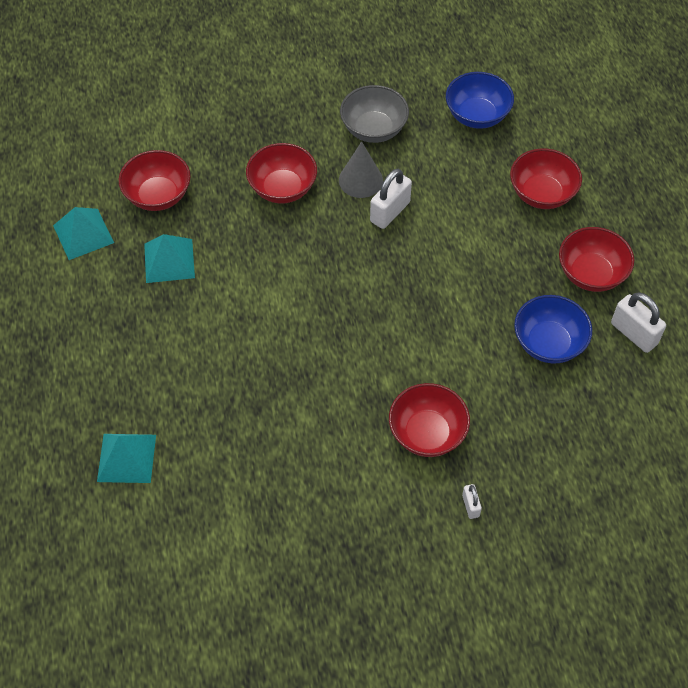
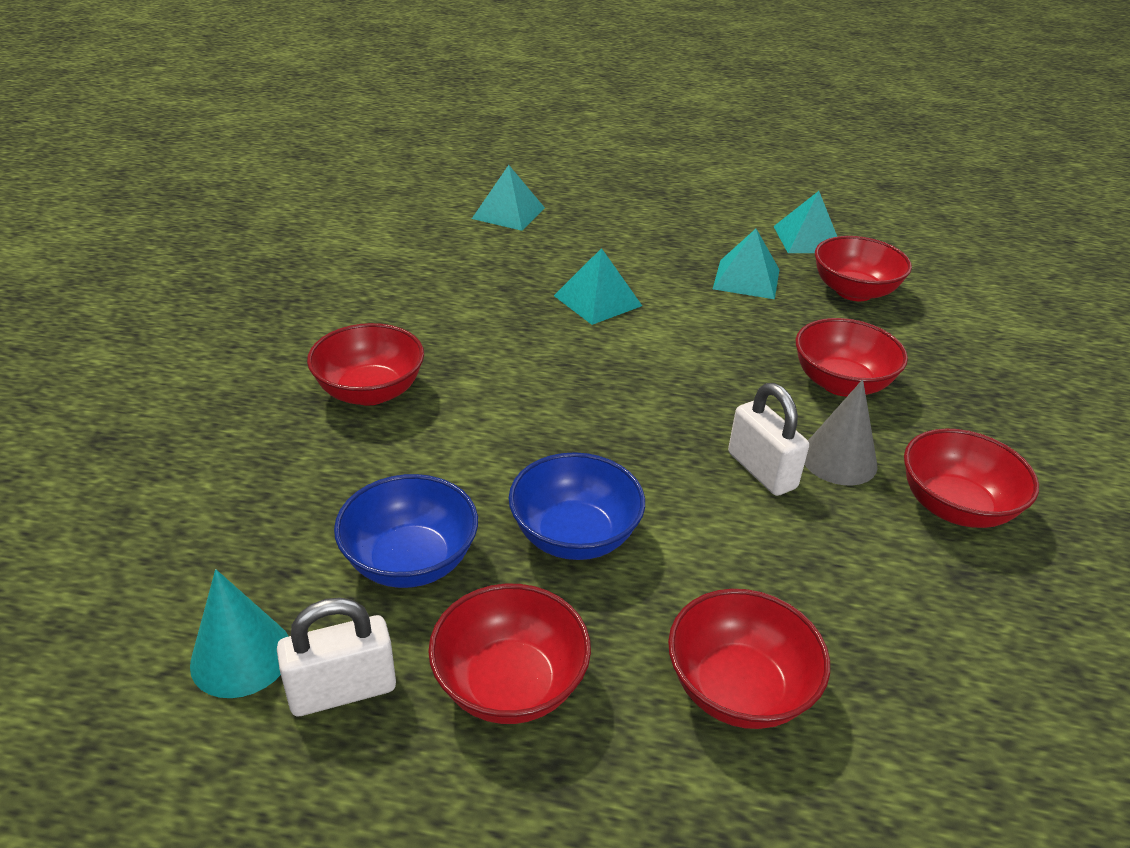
camera: 110 degrees right, 20 degrees down
grey bowl [340,85,409,143] -> red bowl [904,429,1039,528]
blue bowl [446,72,514,129] -> blue bowl moved to [509,452,645,560]
white padlock [462,484,482,519] -> none
none -> turquoise cone [190,569,289,698]
none -> turquoise pyramid [554,248,642,325]

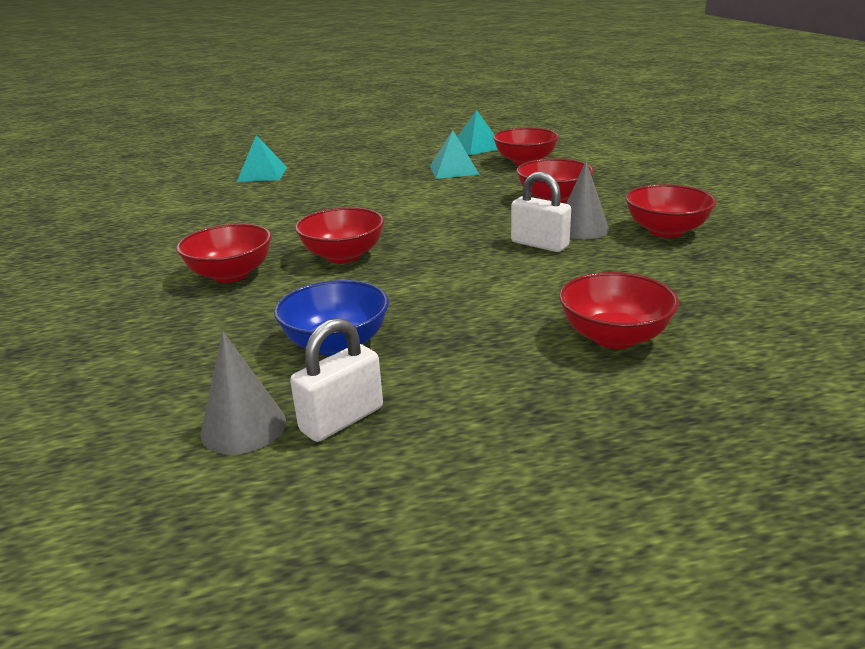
camera: 20 degrees left, 10 degrees down
turquoise cone [190,569,289,698] -> grey cone [200,331,286,455]
red bowl [428,584,591,724] -> red bowl moved to [295,207,384,263]
blue bowl [509,452,645,560] -> none
turquoise pyramid [554,248,642,325] -> none

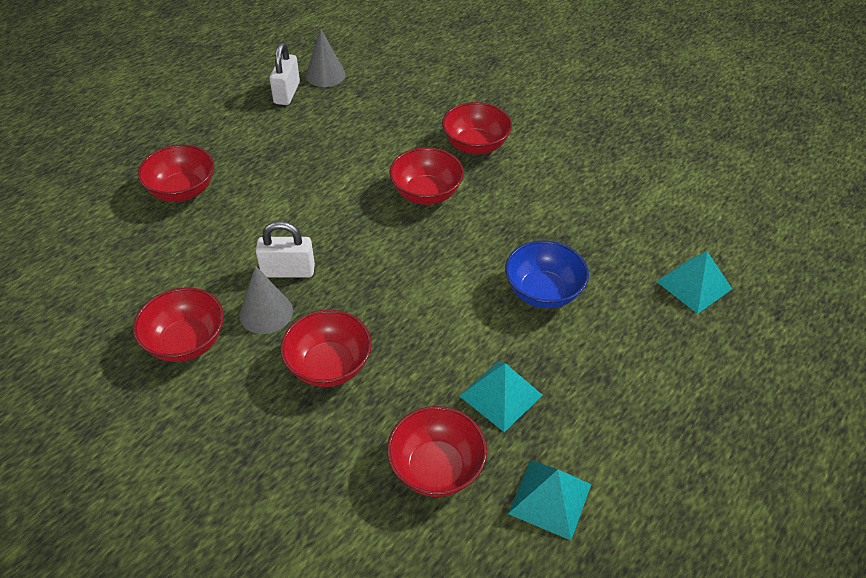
camera: 140 degrees right, 20 degrees up
blue bowl [274,280,389,356] -> blue bowl moved to [505,240,589,309]

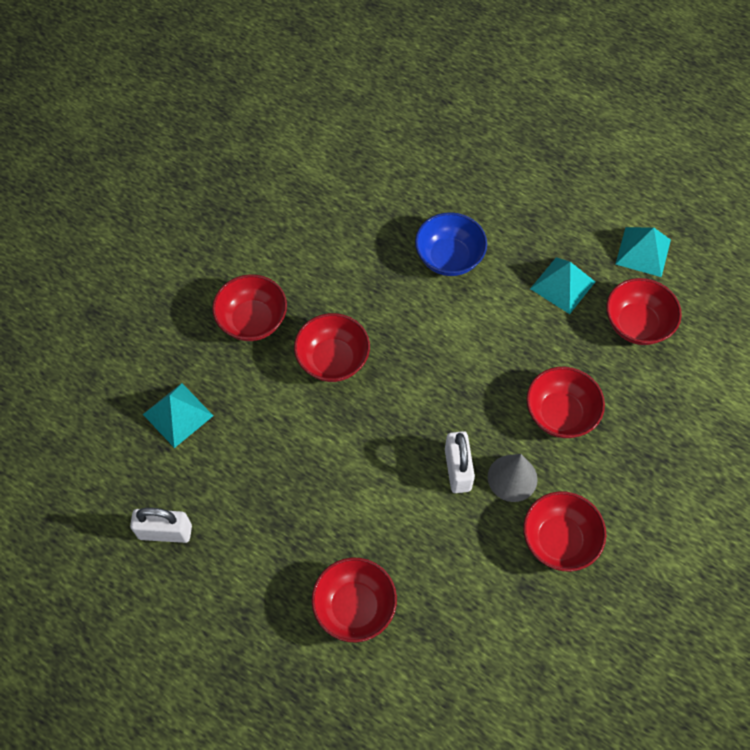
camera: 95 degrees left, 15 degrees up
grey cone [306,28,346,87] -> none
turquoise pyramid [656,251,732,314] -> turquoise pyramid moved to [143,383,214,448]

